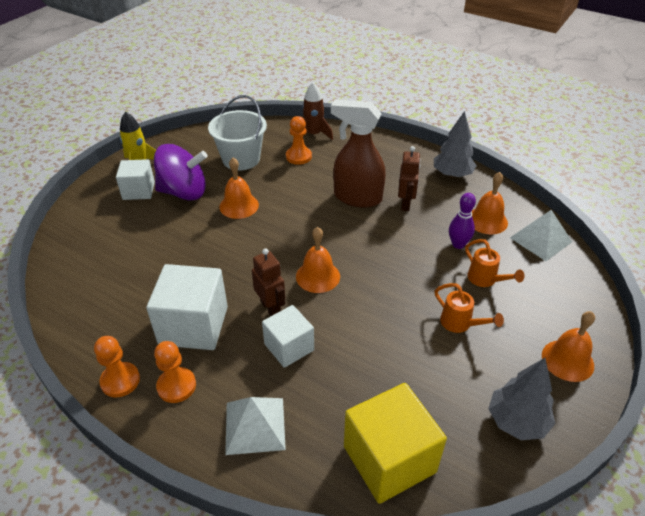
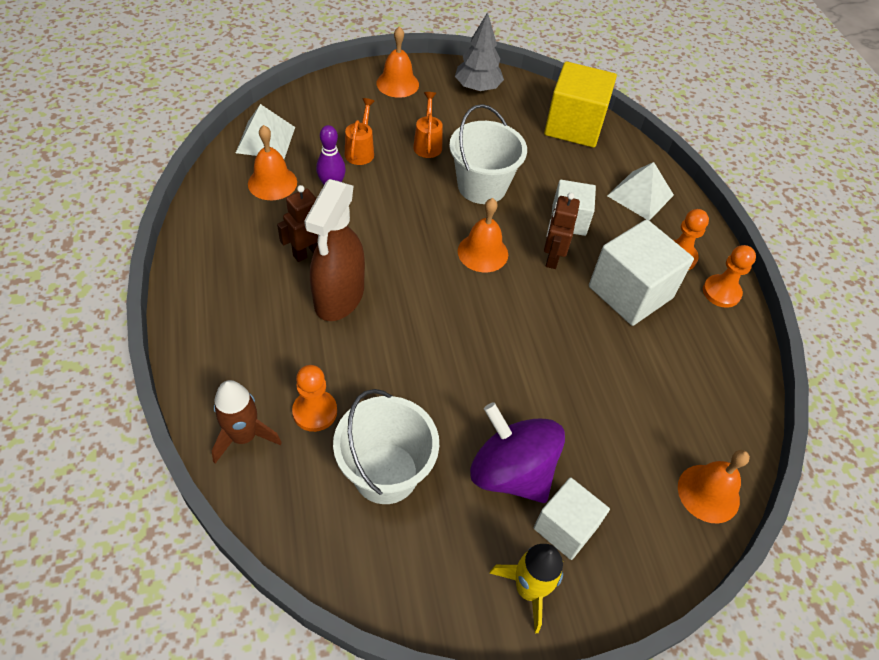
camera: 140 degrees left, 10 degrees up
orange bell [219,158,259,219] -> orange bell moved to [678,450,750,523]
brown spray bottle [331,99,386,208] -> brown spray bottle turned 45 degrees clockwise [304,179,365,321]
grey tree [434,111,477,178] -> none
none -> white bucket [449,104,527,204]

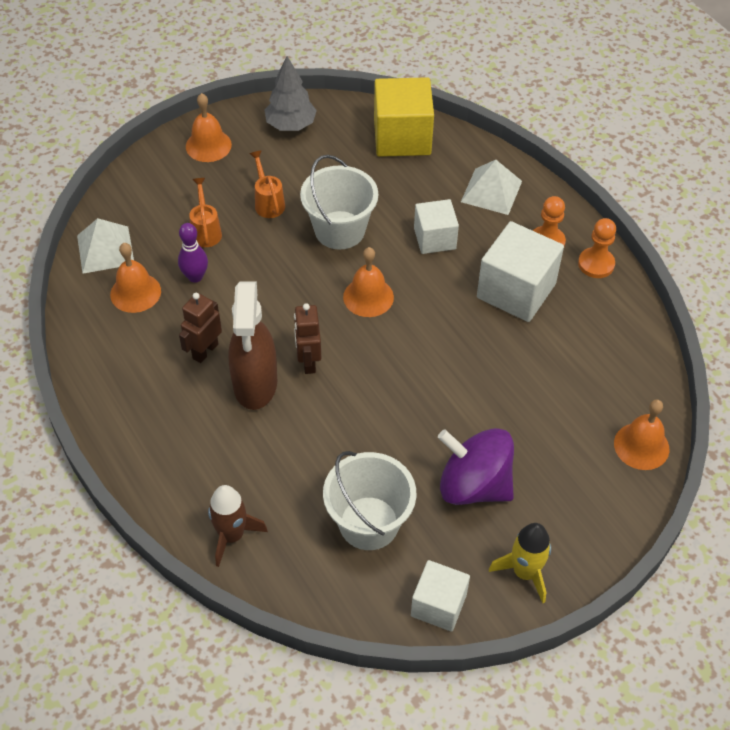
camera: 15 degrees left, 0 degrees up
orange pawn [292,365,337,432] -> none
white cube [533,477,610,560] -> white cube moved to [411,560,470,632]
brown robot [544,193,580,269] -> brown robot moved to [294,303,321,374]

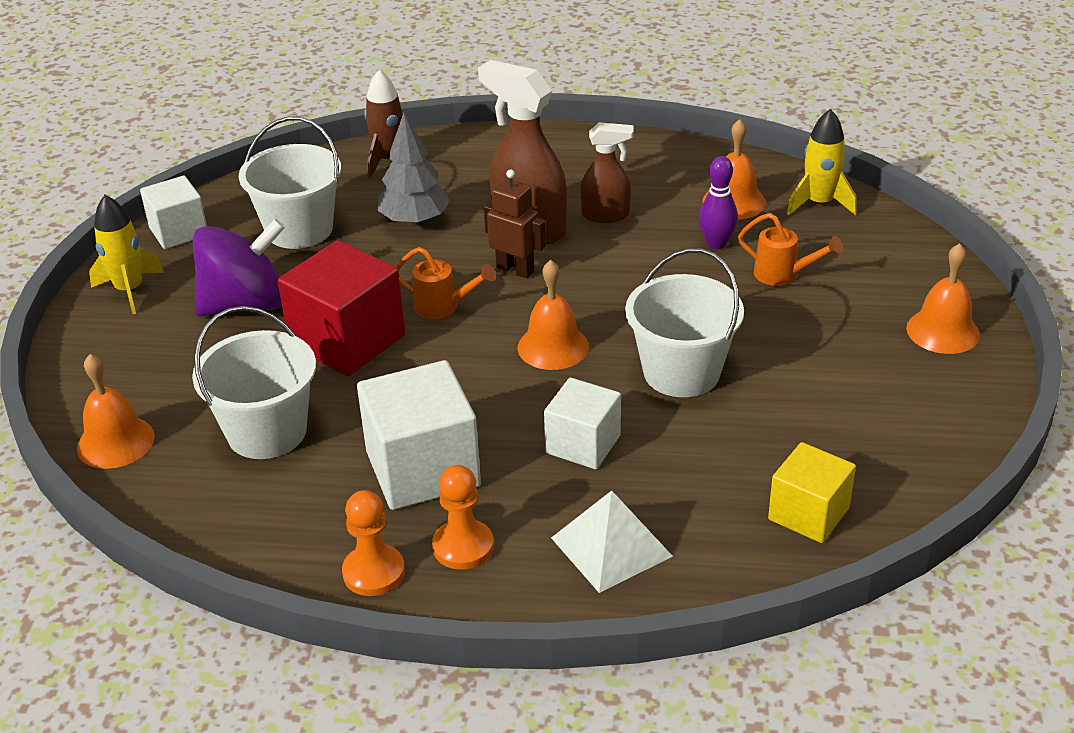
camera: 130 degrees right, 15 degrees down
white pyramid [77,218,134,274] -> yellow rocket [787,109,857,215]
brown robot [179,293,222,363] -> brown spray bottle [580,122,634,223]
orange watering can [250,150,285,218] -> orange watering can moved to [396,247,496,319]
grey tree [264,56,317,131] -> grey tree moved to [377,113,450,226]
yellow cube [374,77,434,157] -> yellow cube [768,442,856,543], size x0.62
none -> white bucket [192,306,316,459]
none -> red cube [278,240,405,376]

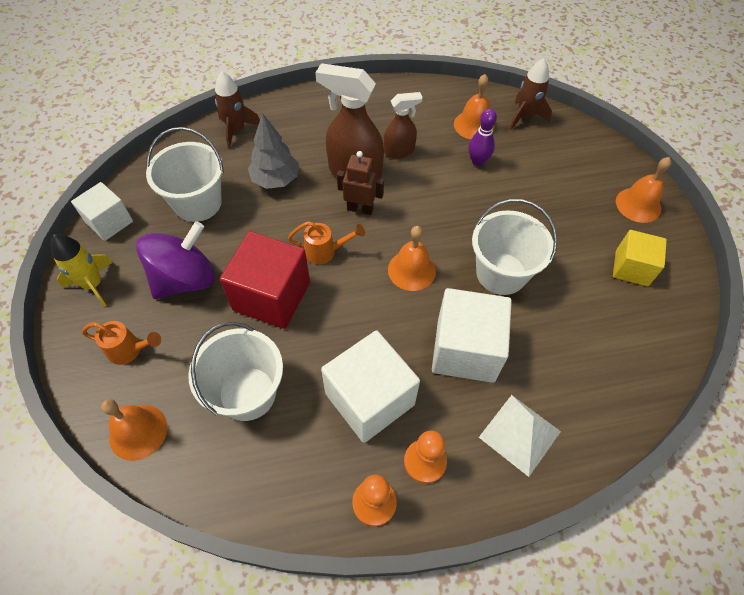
camera: 20 degrees left, 20 degrees up
white cube [544,378,621,469] -> white cube [432,288,512,383], size x1.61
orange watering can [738,213,843,286] -> orange watering can moved to [82,321,161,365]
yellow cube [768,442,856,543] -> yellow cube moved to [613,230,667,286]
yellow rocket [787,109,857,215] -> brown rocket [510,58,552,130]

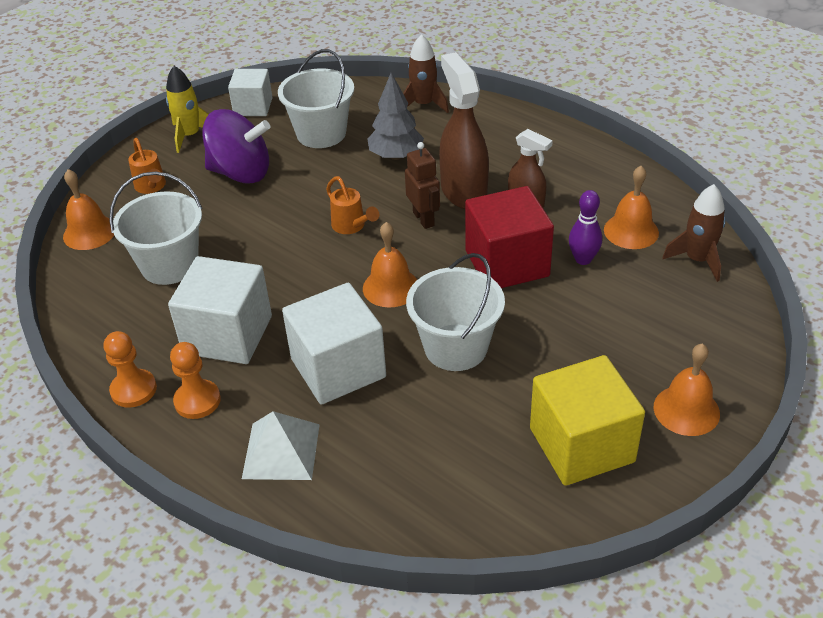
camera: 55 degrees right, 15 degrees down
red cube [220,231,310,329] -> red cube moved to [465,186,554,288]
yellow cube [613,230,667,286] -> yellow cube [530,355,645,486], size x1.61

